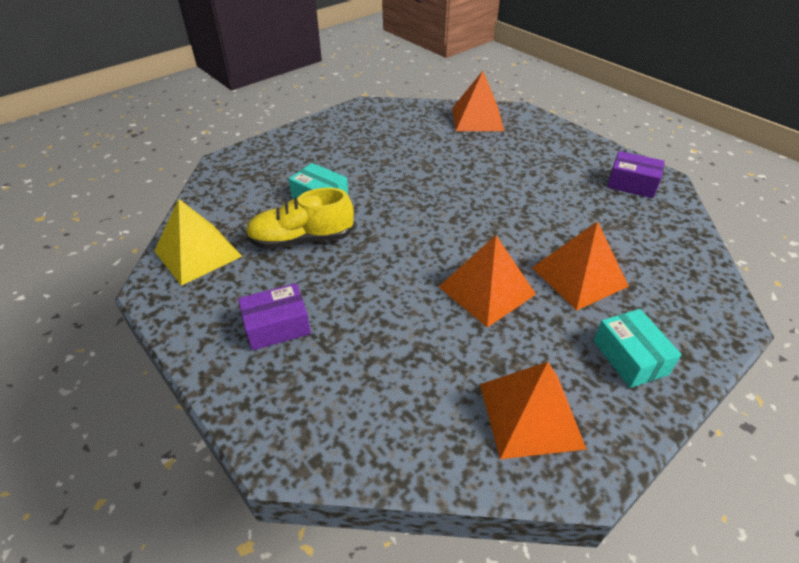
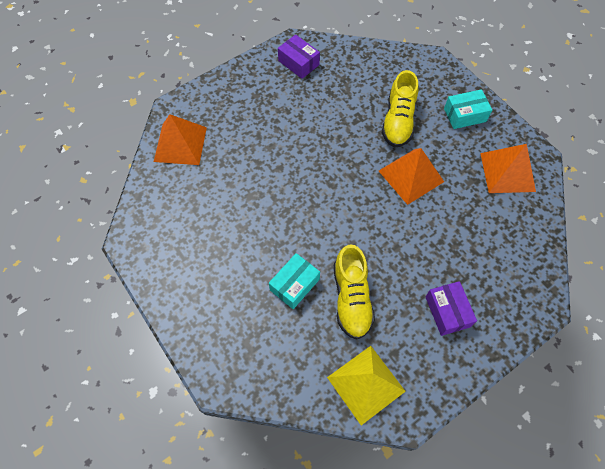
camera: 85 degrees left, 20 degrees up
orange pyramid [532,221,629,311] -> yellow shoe [382,70,418,147]
purple box [607,151,665,198] -> purple box turned 75 degrees counterclockwise [278,35,320,79]

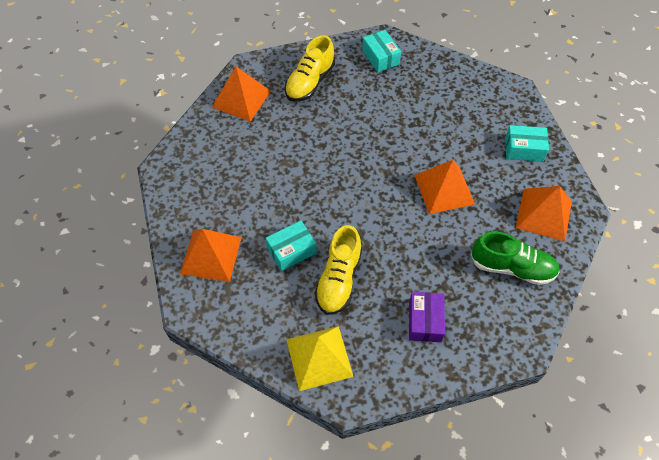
camera: 20 degrees right, 5 degrees down
purple box [278,35,320,79] -> turquoise box [362,30,401,72]
yellow shoe [382,70,418,147] -> yellow shoe moved to [285,35,335,102]
none -> orange pyramid [180,229,242,282]
none -> green shoe [471,232,560,285]

